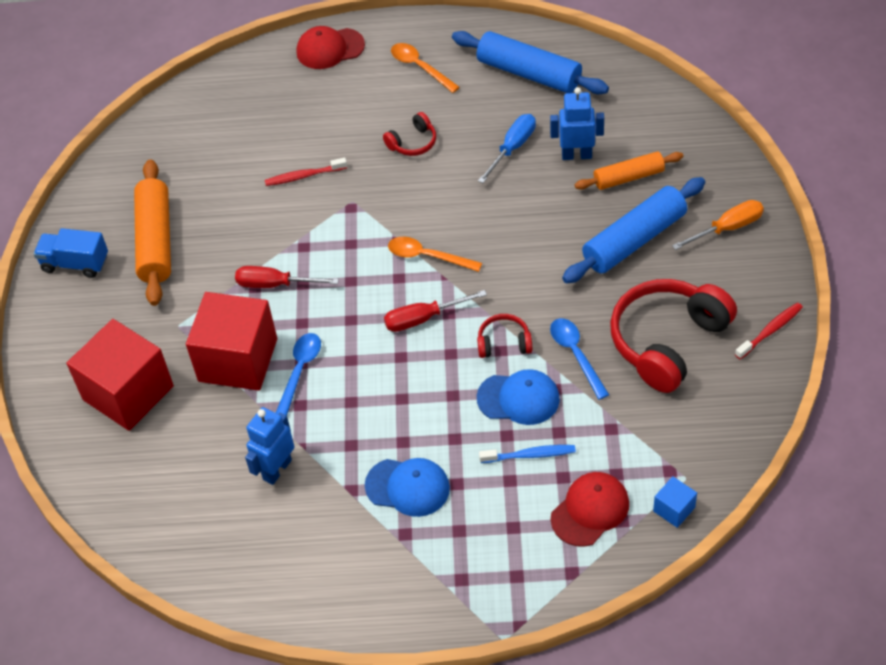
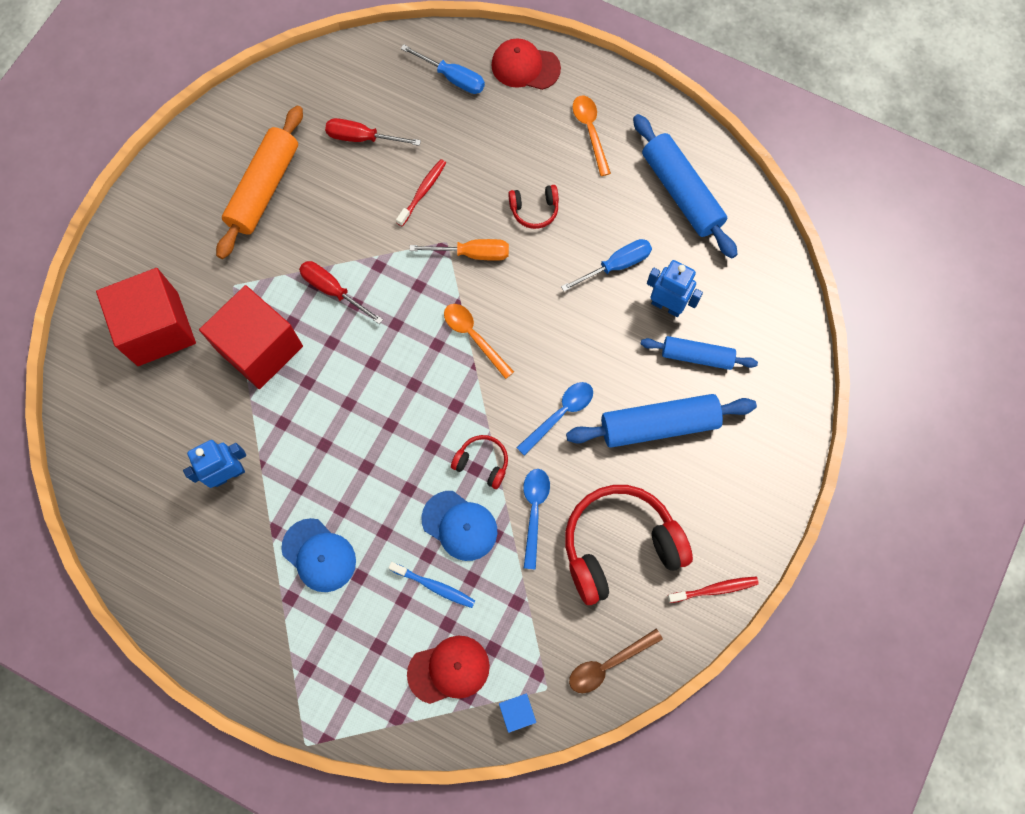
camera: 25 degrees right, 20 degrees up
blue truck [34,228,108,278] -> none
red toothbrush [265,158,347,186] -> red toothbrush turned 105 degrees clockwise [396,159,446,226]
blue spoon [276,333,321,415] -> blue spoon moved to [516,382,593,456]
red screwdriver [384,290,487,332] -> red screwdriver moved to [325,118,421,146]
orange rolling pin [575,151,683,190] -> blue rolling pin [641,336,758,370]
orange screwdriver [672,200,764,250] -> orange screwdriver moved to [410,239,509,261]
none -> blue screwdriver [401,44,485,94]
none -> brown spoon [569,629,663,693]

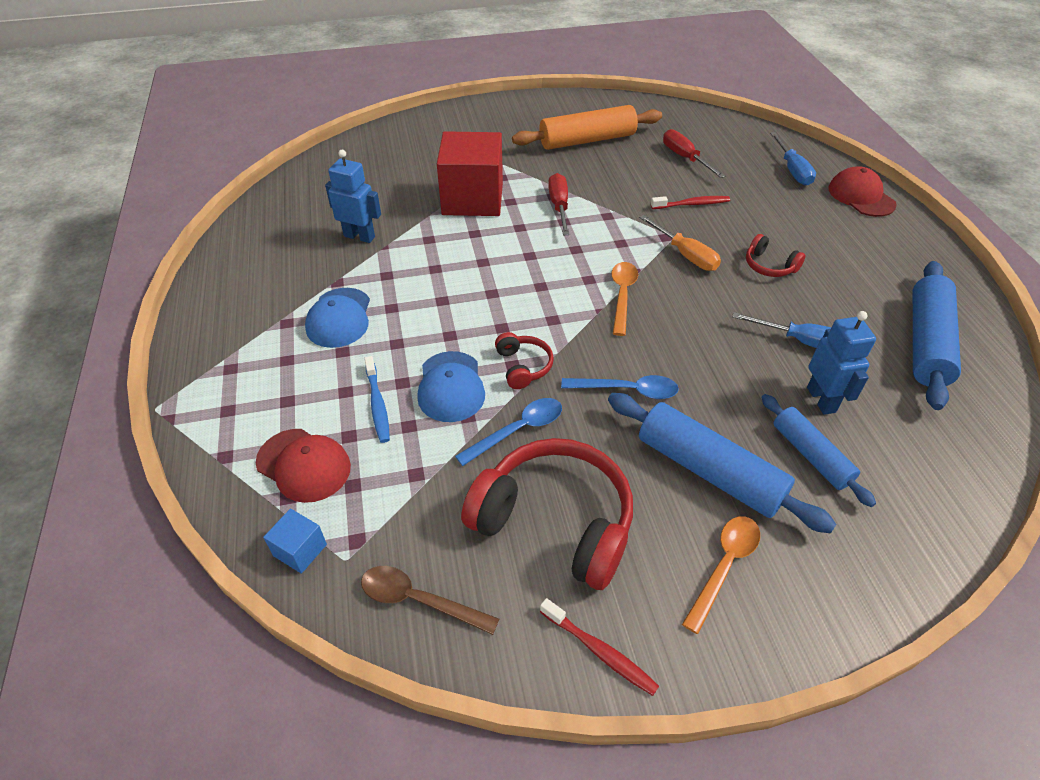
camera: 50 degrees right, 25 degrees down
red cube [96,268,196,366] -> none
orange spoon [573,96,611,176] -> orange spoon moved to [682,516,760,634]

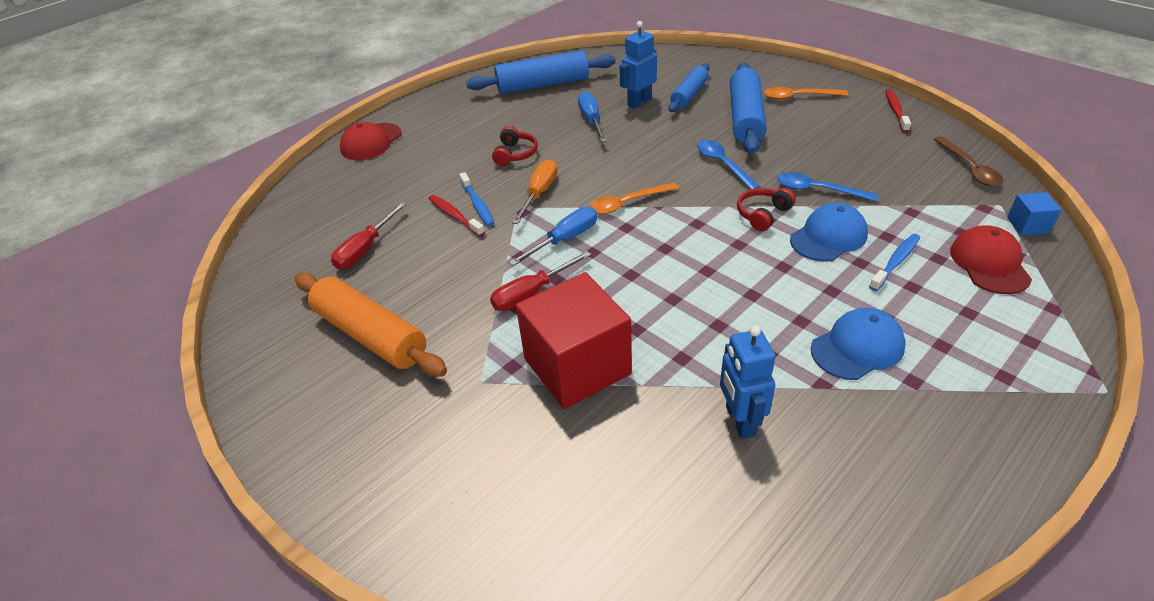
camera: 120 degrees left, 5 degrees down
red headphones [461,438,633,590] -> none
blue screwdriver [770,132,816,186] -> blue screwdriver moved to [509,207,597,266]
none -> blue toothbrush [459,172,494,226]

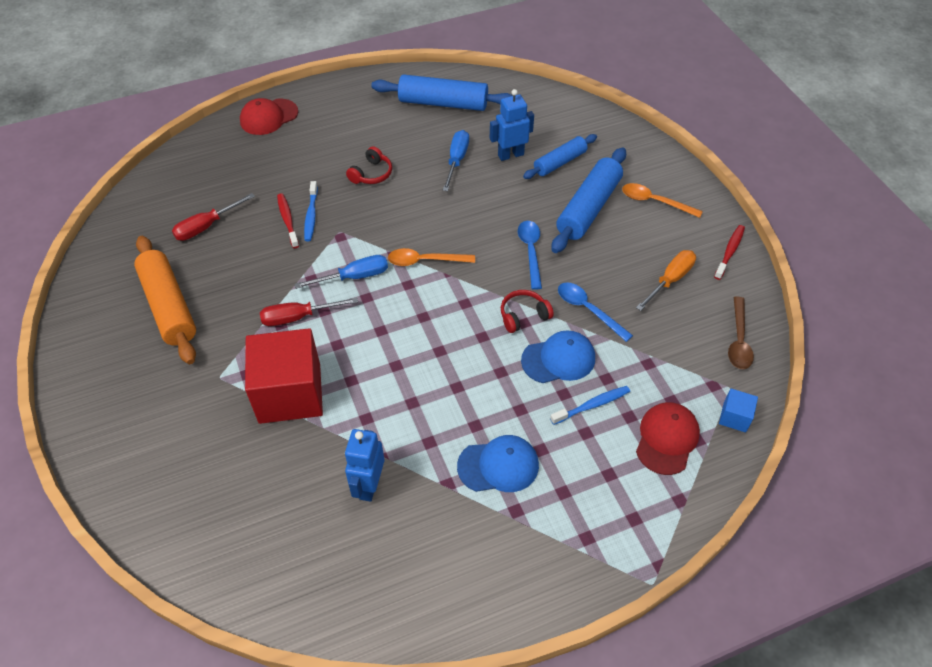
camera: 20 degrees right, 10 degrees up
orange screwdriver [512,159,557,224] -> orange screwdriver moved to [636,250,696,311]

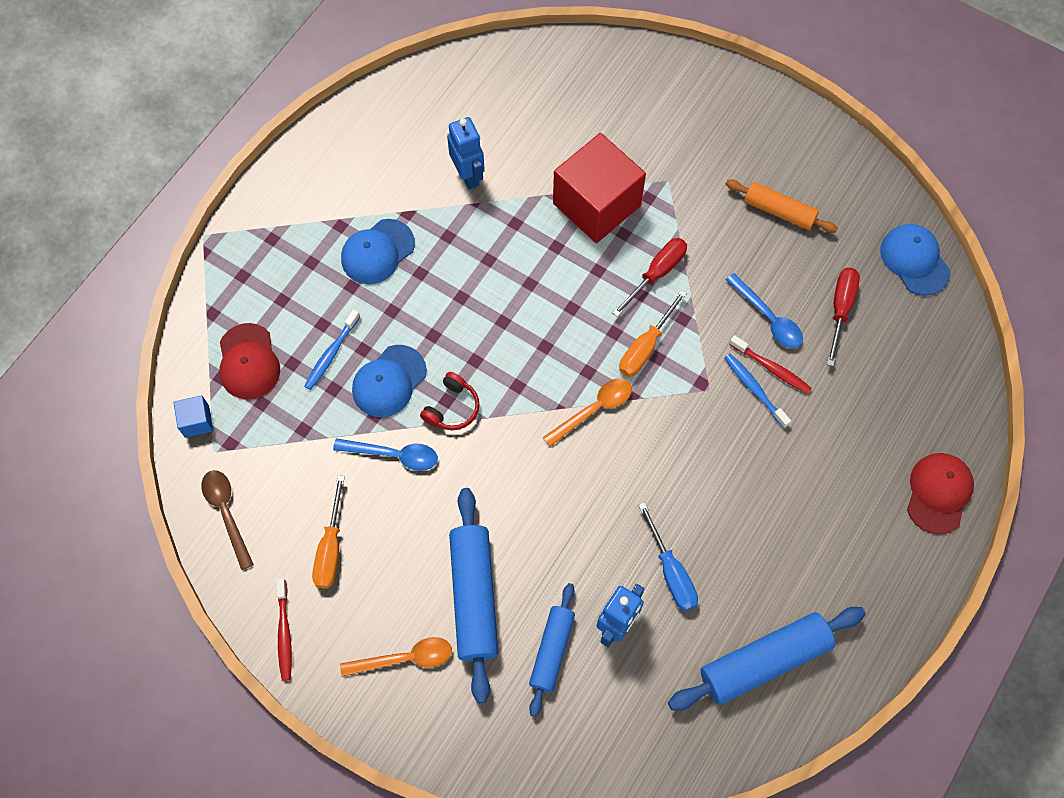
camera: 145 degrees right, 15 degrees up
orange rolling pin [134,236,196,364] -> orange rolling pin [726,180,838,233], size x0.63
blue screwdriver [295,255,388,289] -> orange screwdriver [619,290,687,377]
red headphones [346,146,392,184] -> none
blue spoon [518,221,542,290] -> blue spoon moved to [726,273,803,348]
none -> blue cap [880,224,951,296]

